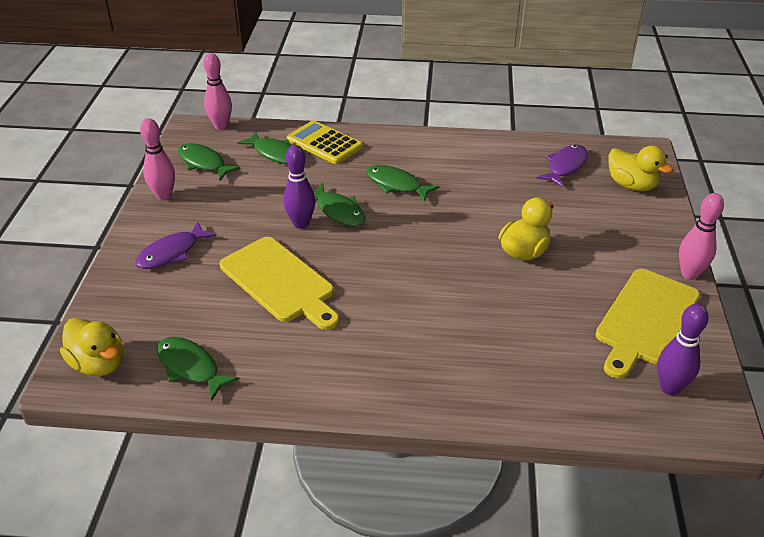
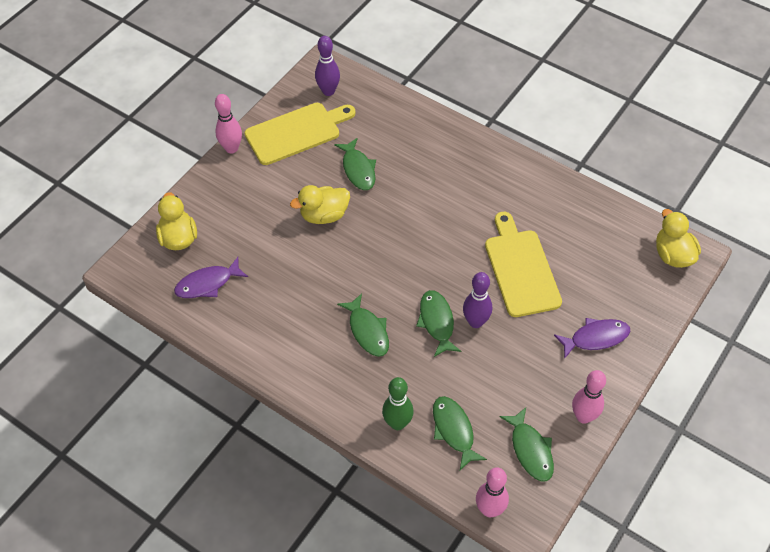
camera: 150 degrees left, 15 degrees up
green fish [157,337,239,401] -> green fish moved to [334,138,376,190]
yellow calculator [287,120,363,164] -> green bowling pin [382,377,414,430]

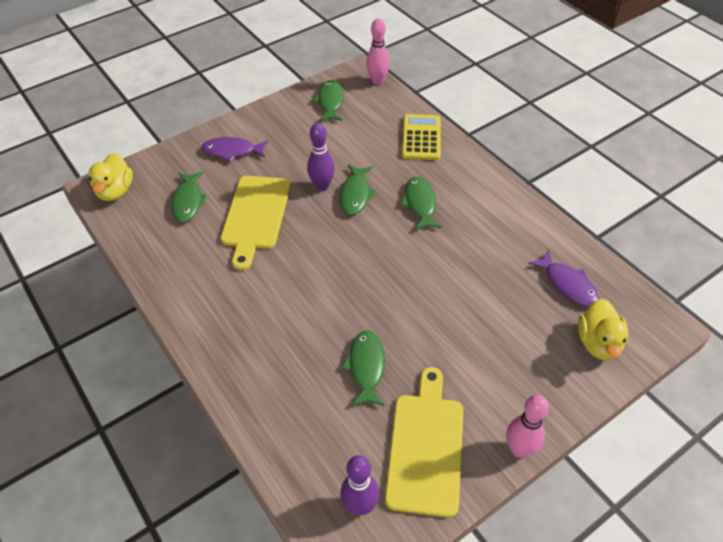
camera: 160 degrees left, 5 degrees down
purple fish [174,257,248,298] -> purple fish turned 60 degrees clockwise [528,250,599,307]
yellow cutting board [245,103,356,165] -> yellow cutting board turned 105 degrees clockwise [385,367,463,518]
yellow duck [290,185,350,224] -> none
green bowling pin [382,377,414,430] -> yellow calculator [402,114,441,160]
green fish [433,396,487,470] -> green fish moved to [171,171,209,222]
pink bowling pin [572,370,606,424] -> none

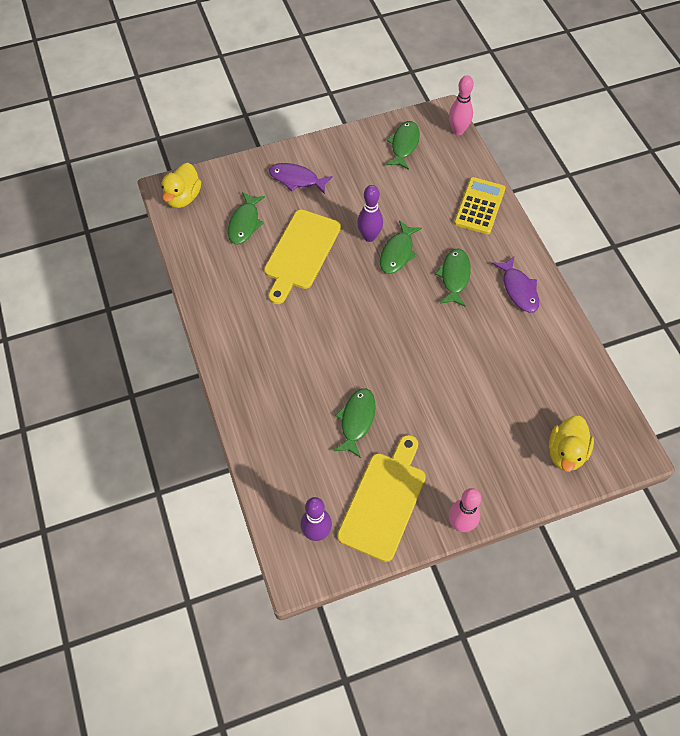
camera: 15 degrees right, 10 degrees up
purple fish [528,250,599,307] -> purple fish moved to [492,256,539,313]

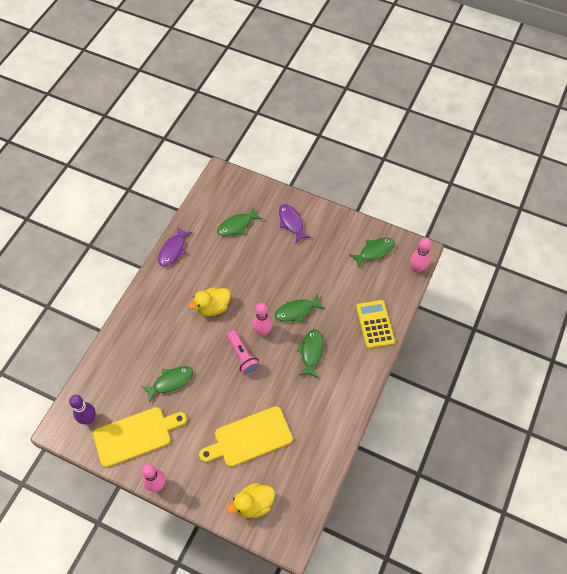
camera: 45 degrees right, 0 degrees up
yellow duck [162,163,201,208] -> yellow duck moved to [188,287,231,316]
yellow cutting board [264,209,341,304] -> yellow cutting board moved to [199,406,293,467]
purple bowling pin [357,185,383,242] -> none
green fish [435,248,471,307] -> green fish turned 45 degrees counterclockwise [297,329,324,378]
yellow calculator [454,177,506,234] -> yellow calculator turned 75 degrees counterclockwise [356,300,395,349]
purple fish [492,256,539,313] -> purple fish moved to [158,227,192,267]
none -> pink flashlight [227,330,261,376]
none -> pink bowling pin [252,303,272,336]

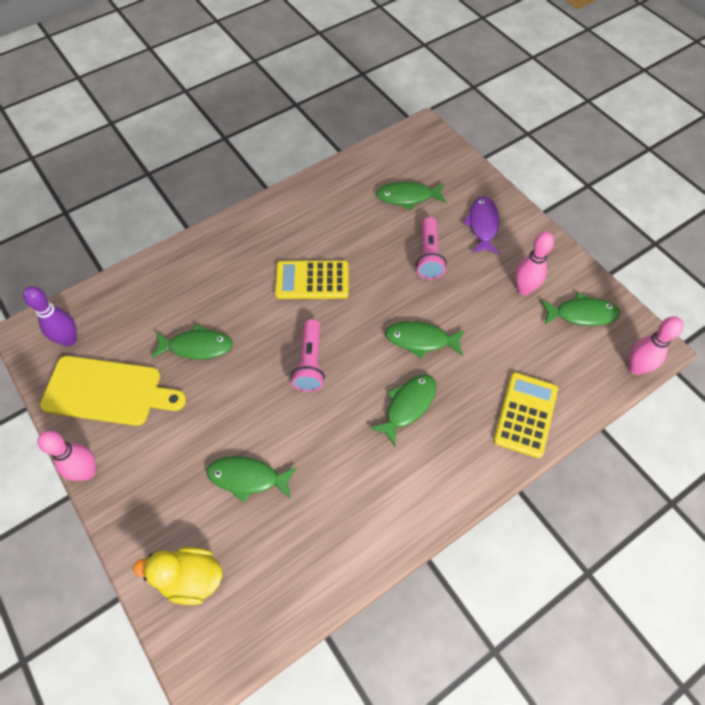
camera: 30 degrees right, 0 degrees up
purple fish [158,227,192,267] -> none
yellow duck [188,287,231,316] -> yellow calculator [275,261,349,299]
yellow cutting board [199,406,293,467] -> green fish [207,456,297,503]
pink bowling pin [252,303,272,336] -> pink bowling pin moved to [515,232,554,295]
none -> pink flashlight [416,217,447,280]

